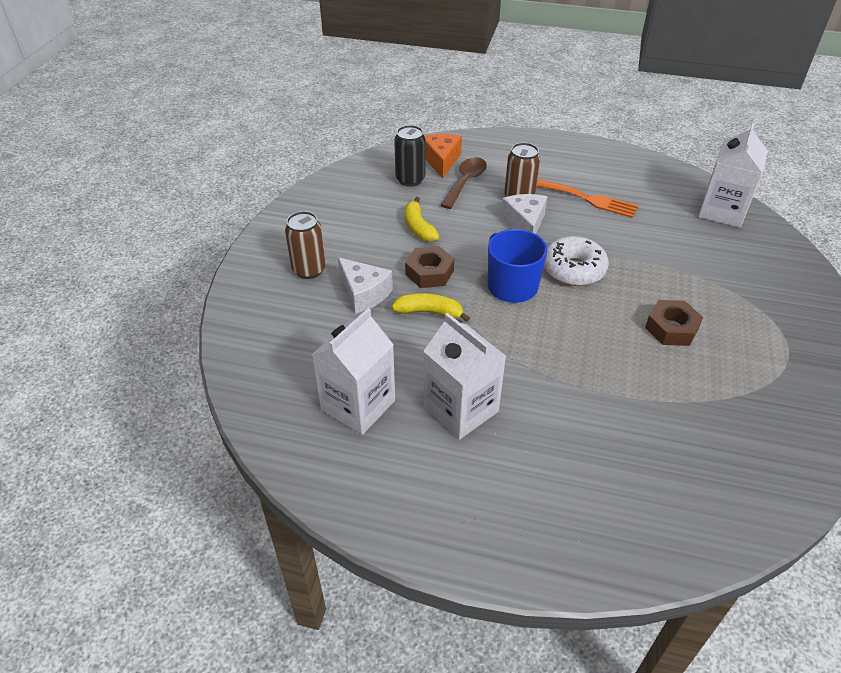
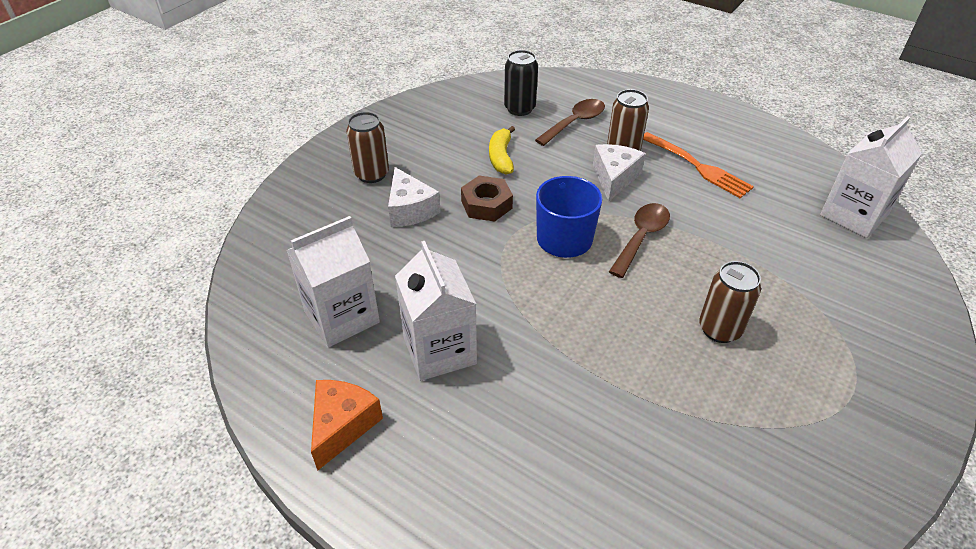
camera: 20 degrees right, 0 degrees up
yellow banana [392,293,470,322] -> none
orange cheese [425,134,462,178] -> orange cheese moved to [311,380,383,471]
white donut [544,236,609,286] -> brown spoon [609,203,670,278]
brown nut [645,300,703,346] -> brown can [699,261,761,343]

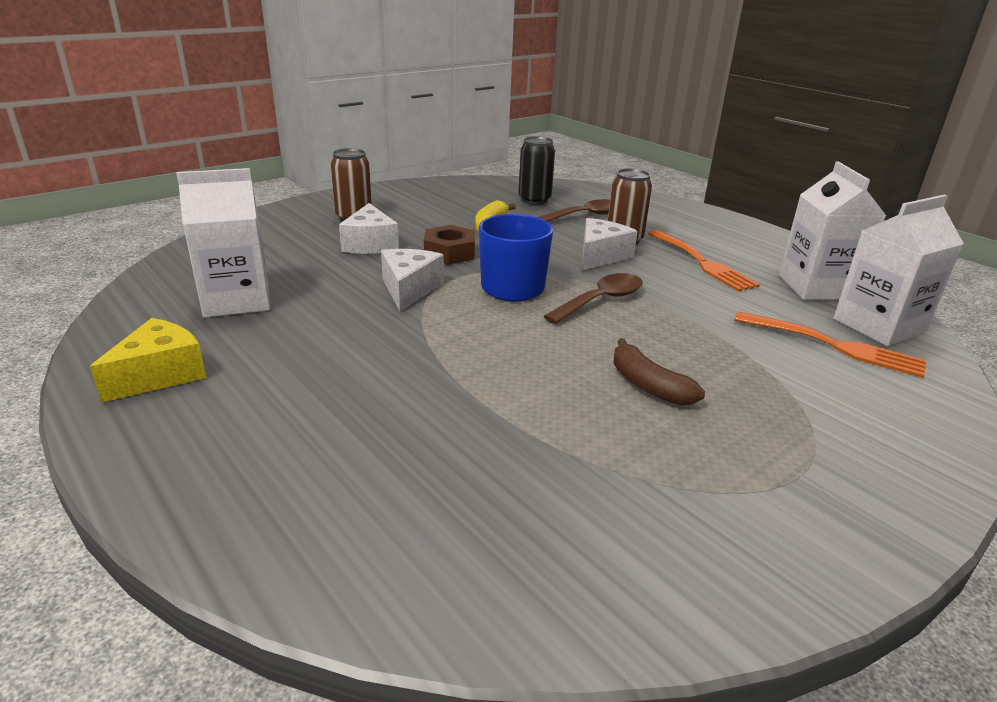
camera: 15 degrees right, 15 degrees down
orange cheese [311,380,383,471] -> yellow cheese [90,318,206,403]
white carton [395,241,477,381] -> white carton moved to [779,162,886,300]
brown can [699,261,761,343] -> brown banana [613,338,705,405]
none -> white cheese [381,249,444,312]
none -> orange fork [734,312,926,378]

